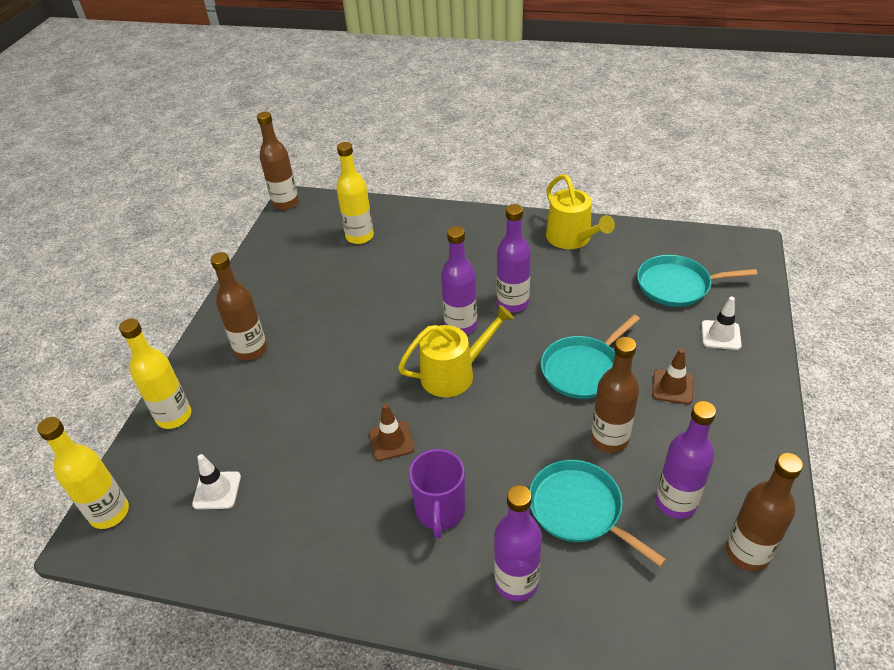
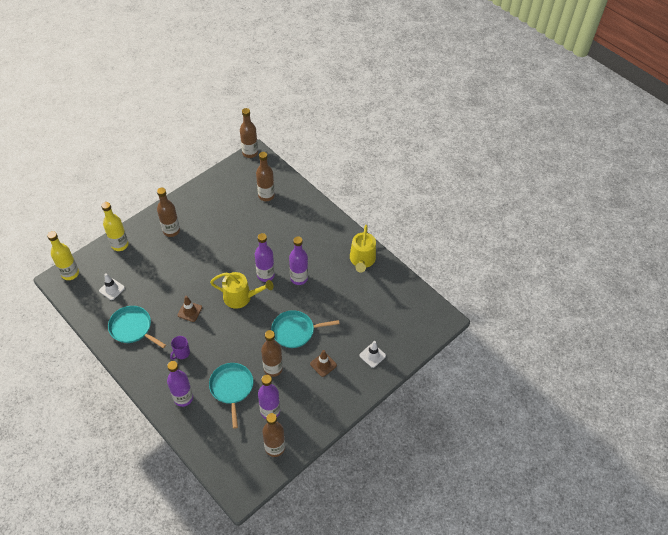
camera: 30 degrees right, 10 degrees up
yellow bottle [336,142,374,244] -> brown bottle [256,152,275,201]
purple mug [409,449,466,539] -> purple mug [170,336,190,360], size x0.65
turquoise pan [637,255,757,307] -> turquoise pan moved to [108,306,166,349]

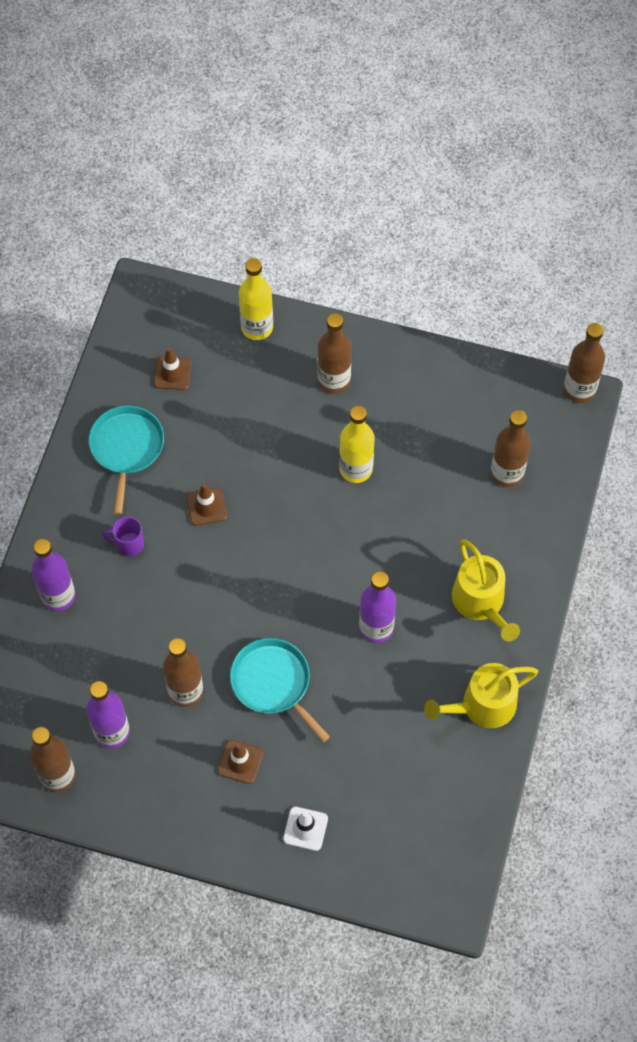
camera: 60 degrees right, 10 degrees up
yellow bottle [47,231,79,280] -> yellow bottle moved to [339,406,375,483]
white traffic cone [99,273,125,300] -> brown traffic cone [154,347,191,390]
turquoise pan [209,363,253,429] -> none
yellow watering can [210,272,274,309] -> yellow watering can moved to [452,539,520,641]
purple bottle [255,233,275,282] -> none

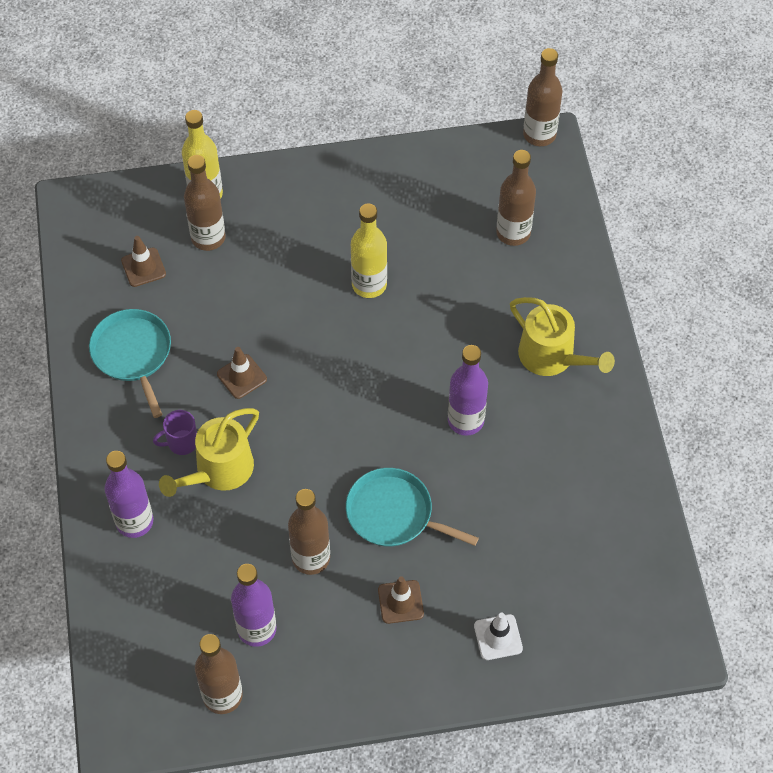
camera: 25 degrees left, 5 degrees down
brown bottle [318,313,351,394] -> brown bottle moved to [184,155,225,251]
yellow watering can [424,663,538,728] -> yellow watering can moved to [159,408,259,497]

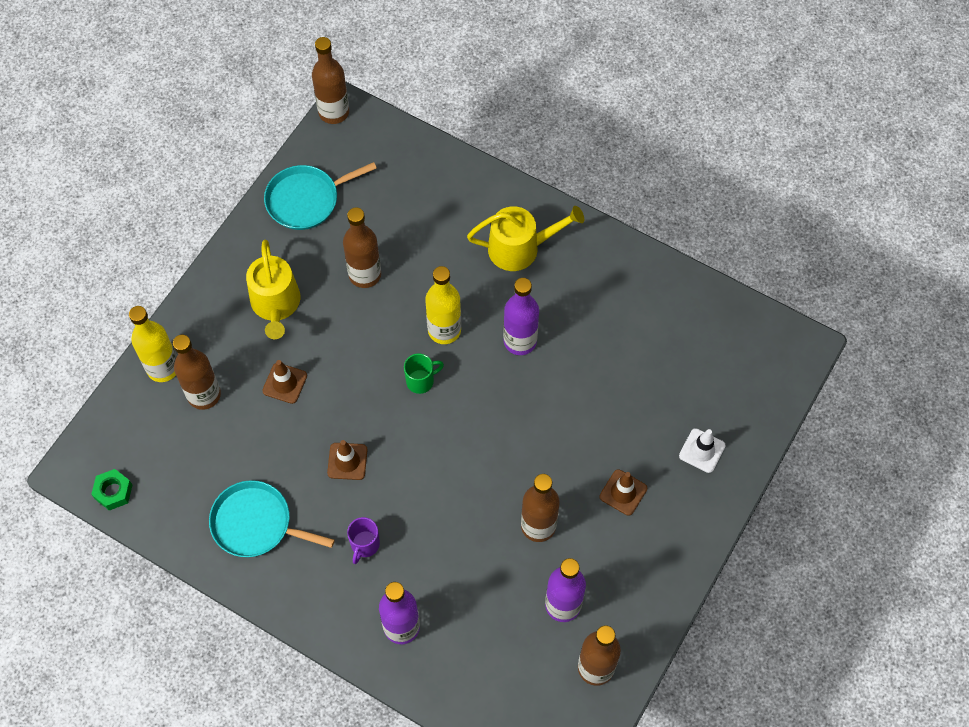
camera: 50 degrees left, 5 degrees up
brown traffic cone [121,236,166,287] -> brown traffic cone moved to [262,360,307,404]
yellow watering can [159,408,259,497] -> yellow watering can moved to [246,239,300,339]
turquoise pan [346,468,479,547] -> turquoise pan moved to [264,162,377,230]
yellow bottle [351,204,387,298] -> yellow bottle moved to [425,266,461,344]
brown bottle [496,150,536,246] -> brown bottle moved to [343,207,381,288]
none -> green nut [91,469,132,511]
none -> green mug [404,353,444,394]

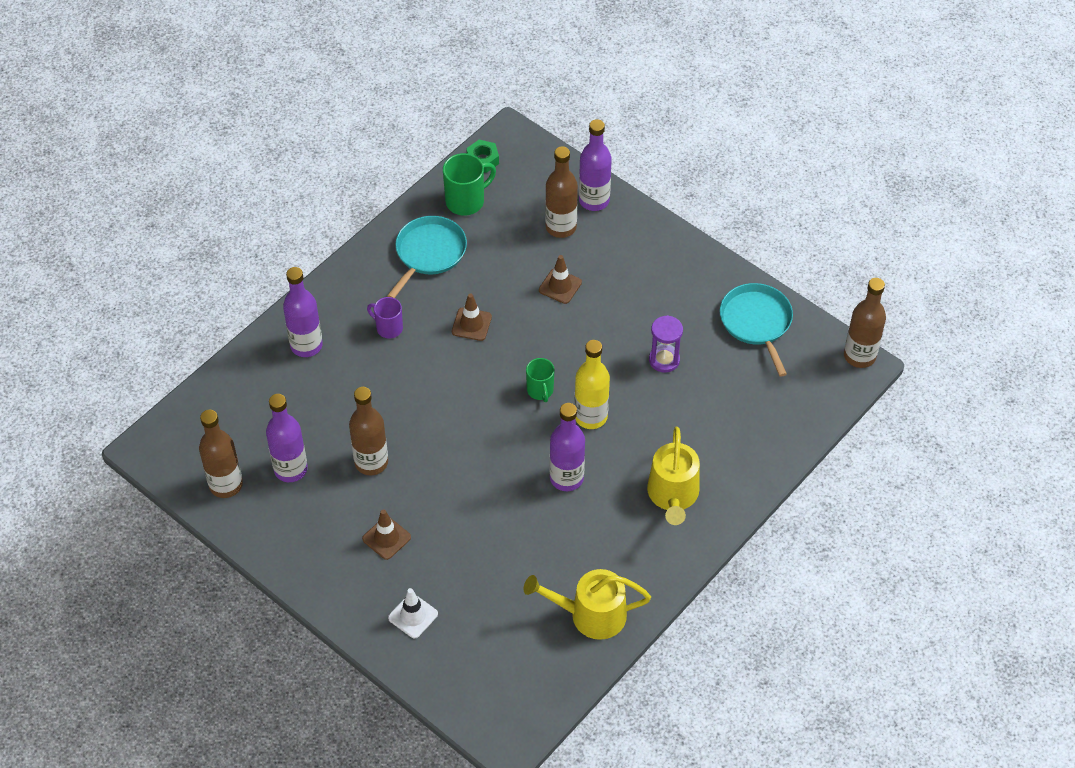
camera: 100 degrees right, 10 degrees down
yellow bottle [129,306,177,382] -> purple bottle [579,119,612,211]
yellow watering can [246,239,300,339] -> yellow watering can moved to [524,569,651,640]
brown bottle [343,207,381,288] -> purple hourglass [649,315,683,373]
none -> green mug [443,153,496,215]

